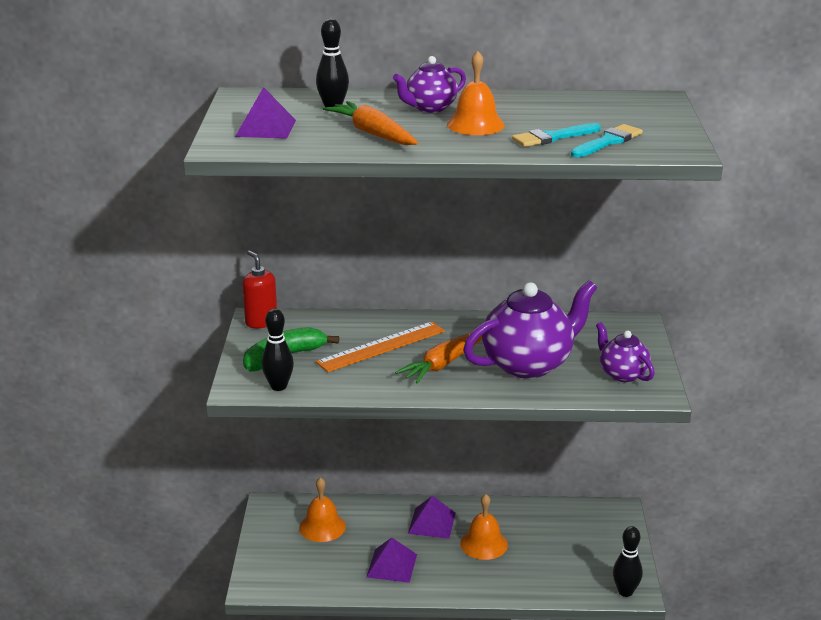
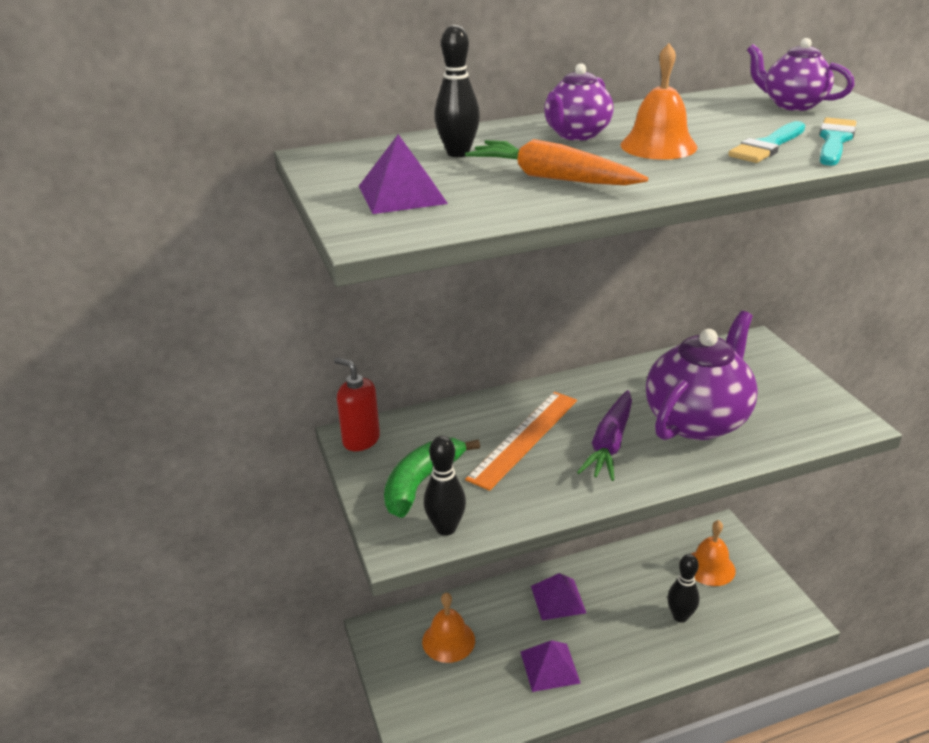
camera: 20 degrees left, 5 degrees up
orange carrot [395,333,482,384] -> purple carrot [577,390,632,481]
orange bell [460,494,508,560] -> orange bell moved to [692,520,736,586]
purple teapot [596,322,655,382] -> purple teapot moved to [747,38,855,111]
black bowling pin [613,526,643,597] -> black bowling pin moved to [668,554,699,623]

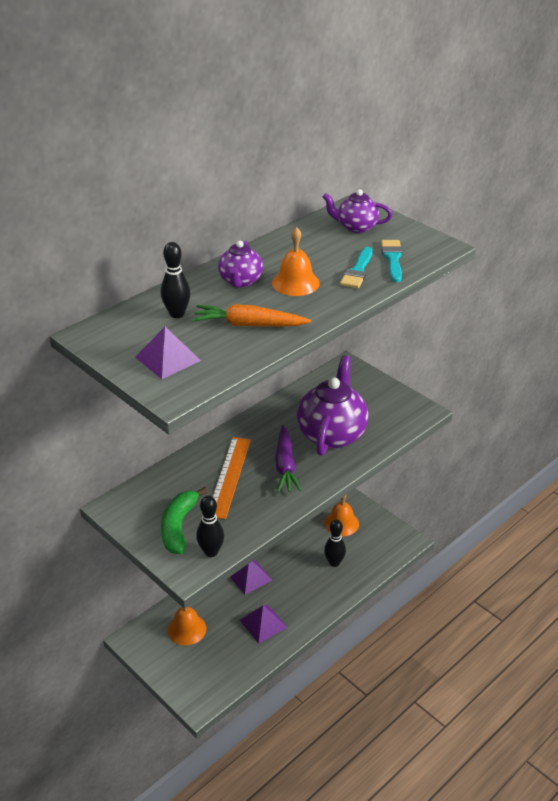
camera: 25 degrees left, 5 degrees up
red soap dispenser [334,358,380,451] -> none

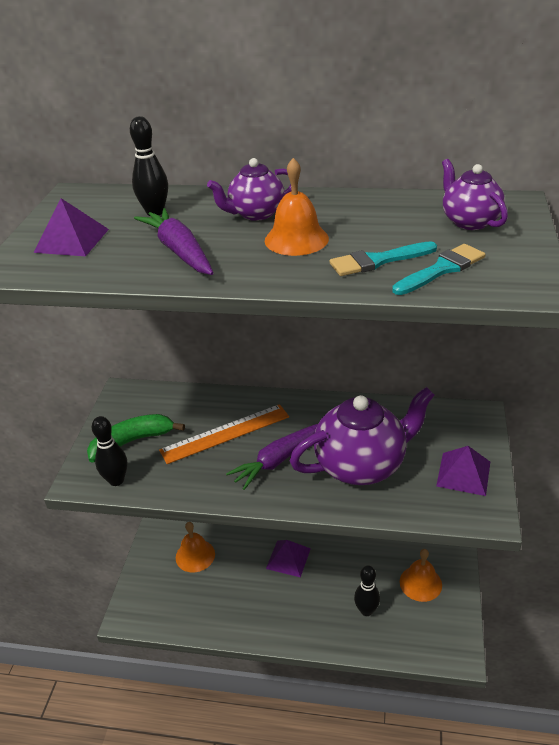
camera: 55 degrees right, 0 degrees up
orange carrot [192,304,311,327] -> purple carrot [134,208,214,275]
purple pyramid [239,605,287,644] -> purple pyramid moved to [436,446,490,496]

